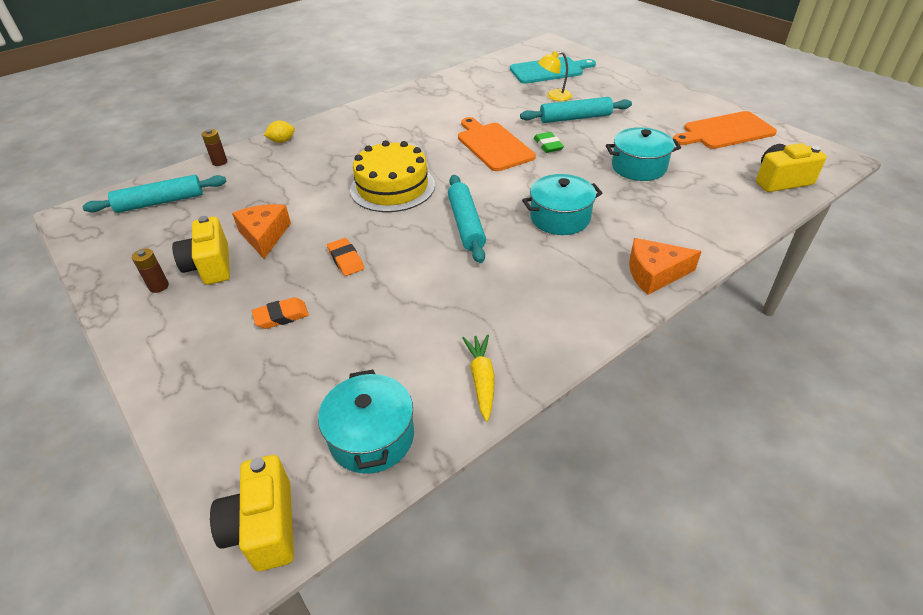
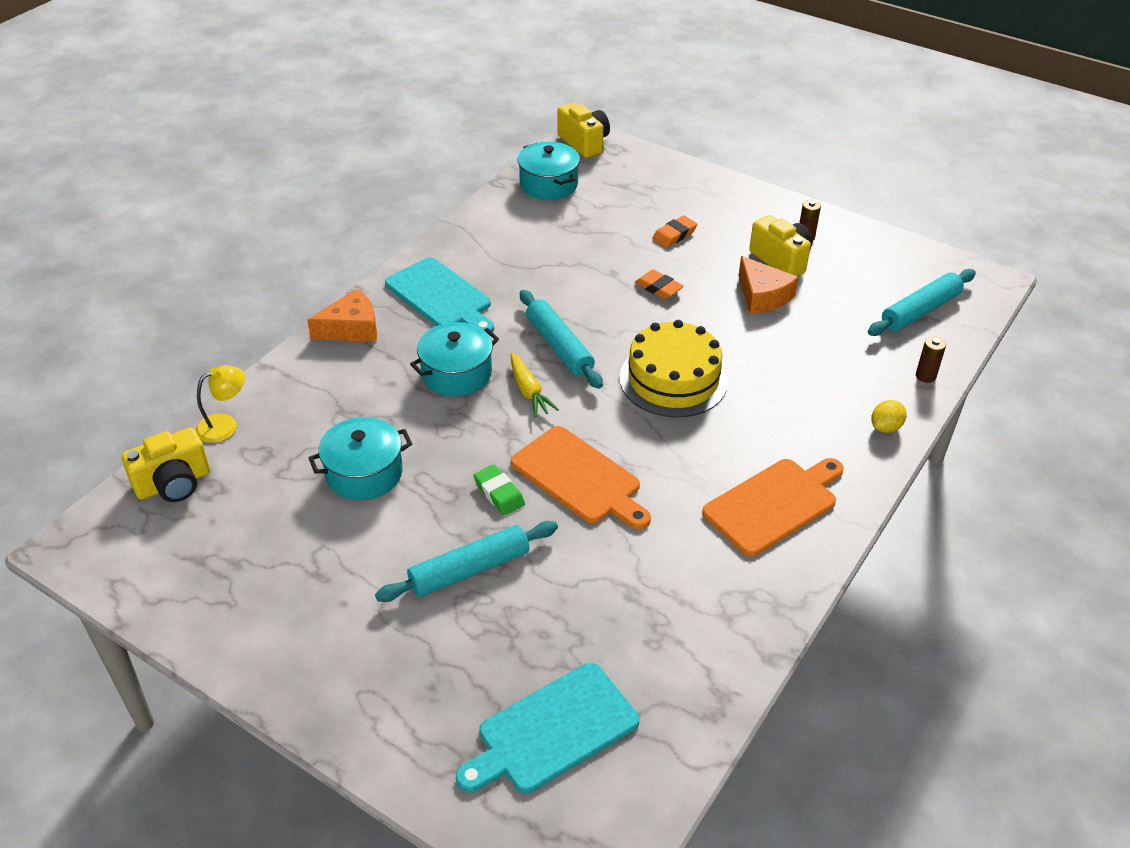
camera: 160 degrees right, 0 degrees up
yellow carrot [462,334,495,422] -> yellow carrot moved to [511,353,559,418]
yellow lamp [538,51,572,101] -> yellow lamp moved to [196,365,245,443]
orange cutting board [673,111,777,149] -> orange cutting board moved to [702,458,844,556]
none -> turquoise cutting board [385,257,494,335]

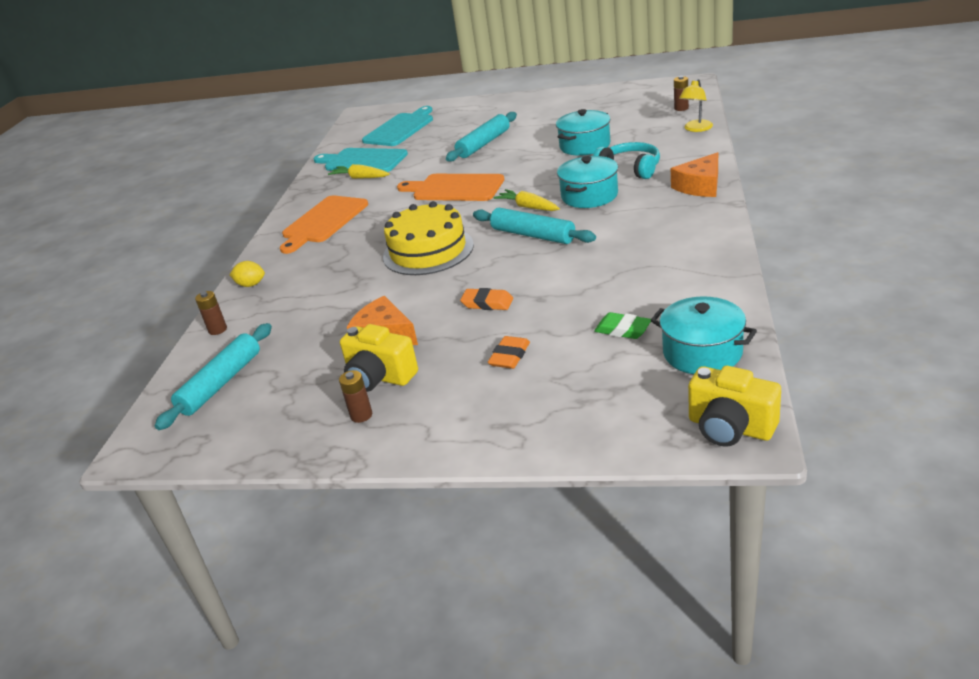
camera: 160 degrees right, 10 degrees down
yellow camera [121,427,210,502] -> brown battery [674,76,689,111]
turquoise cutting board [385,257,494,335] -> turquoise cutting board moved to [314,148,408,172]
green eraser [473,464,525,515] -> green eraser moved to [594,312,651,339]
yellow lemon [871,400,907,433] -> yellow lemon turned 75 degrees clockwise [229,261,265,287]
none -> yellow carrot [328,164,390,179]
none -> turquoise headphones [593,142,660,179]

